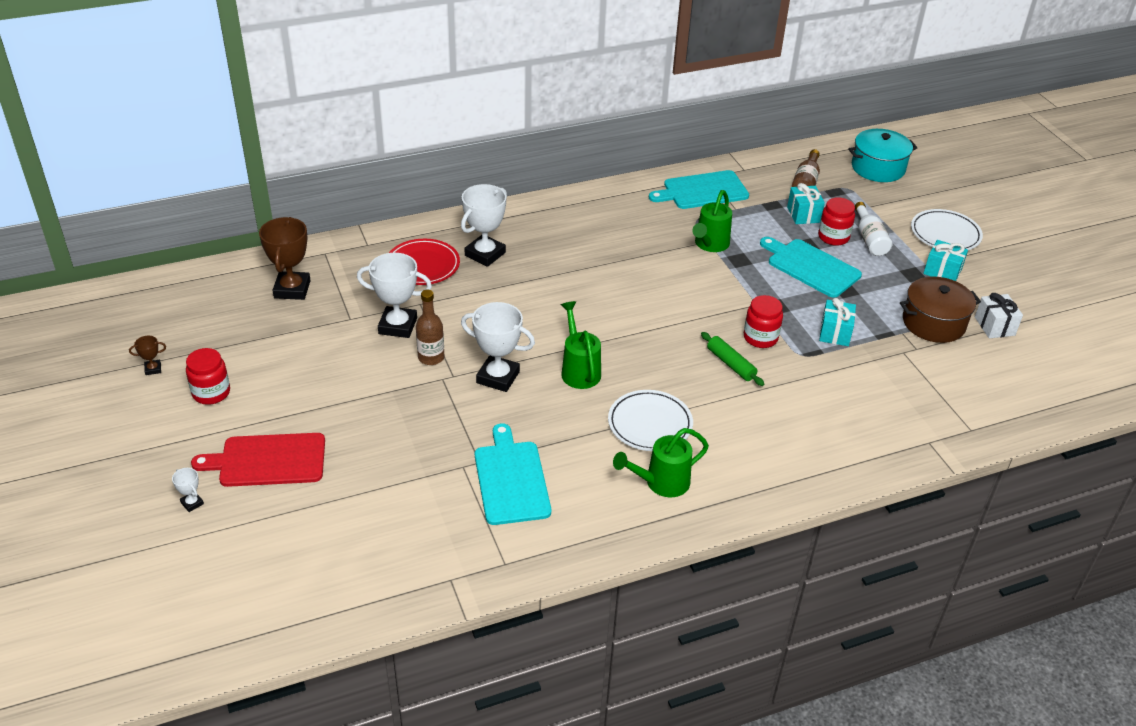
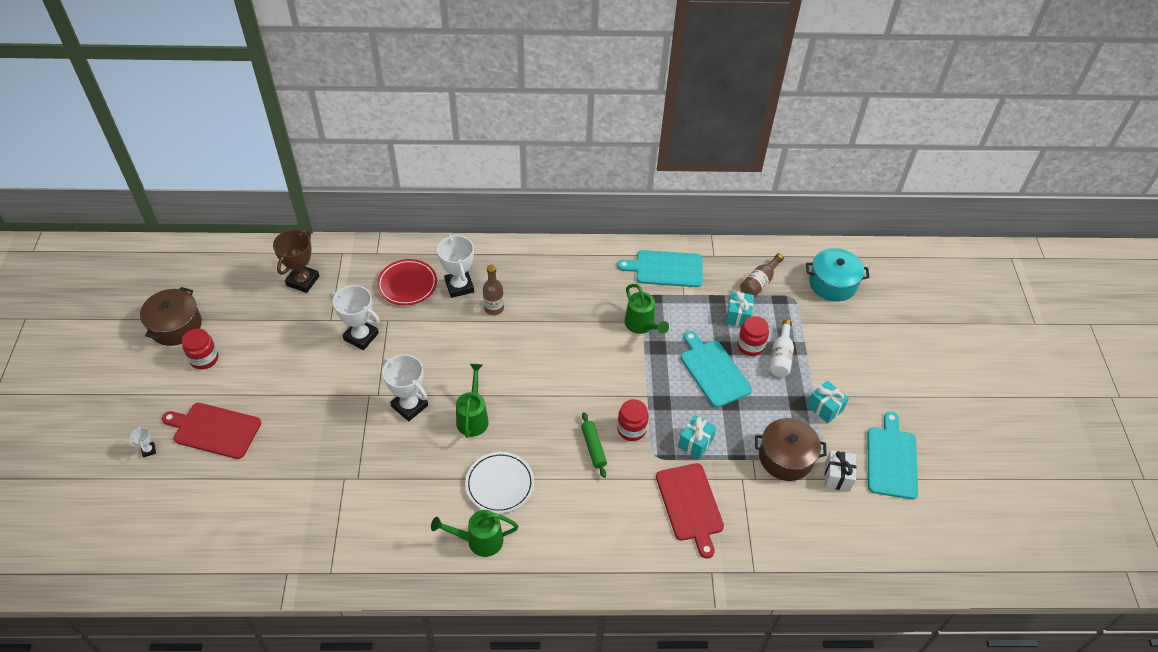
camera: 20 degrees right, 10 degrees up
brown trophy [129,336,166,375] -> brown pot [140,287,202,346]
brown bottle [416,289,444,365] -> brown bottle moved to [483,265,504,315]
white trophy [461,184,507,267] -> white trophy turned 75 degrees counterclockwise [437,234,474,298]
turquoise cutting board [475,424,551,525] -> turquoise cutting board moved to [868,412,918,499]
green watering can [692,190,732,252] -> green watering can turned 75 degrees counterclockwise [625,284,669,334]
white plate [911,209,983,250] -> none
none -> red cutting board [656,463,724,558]

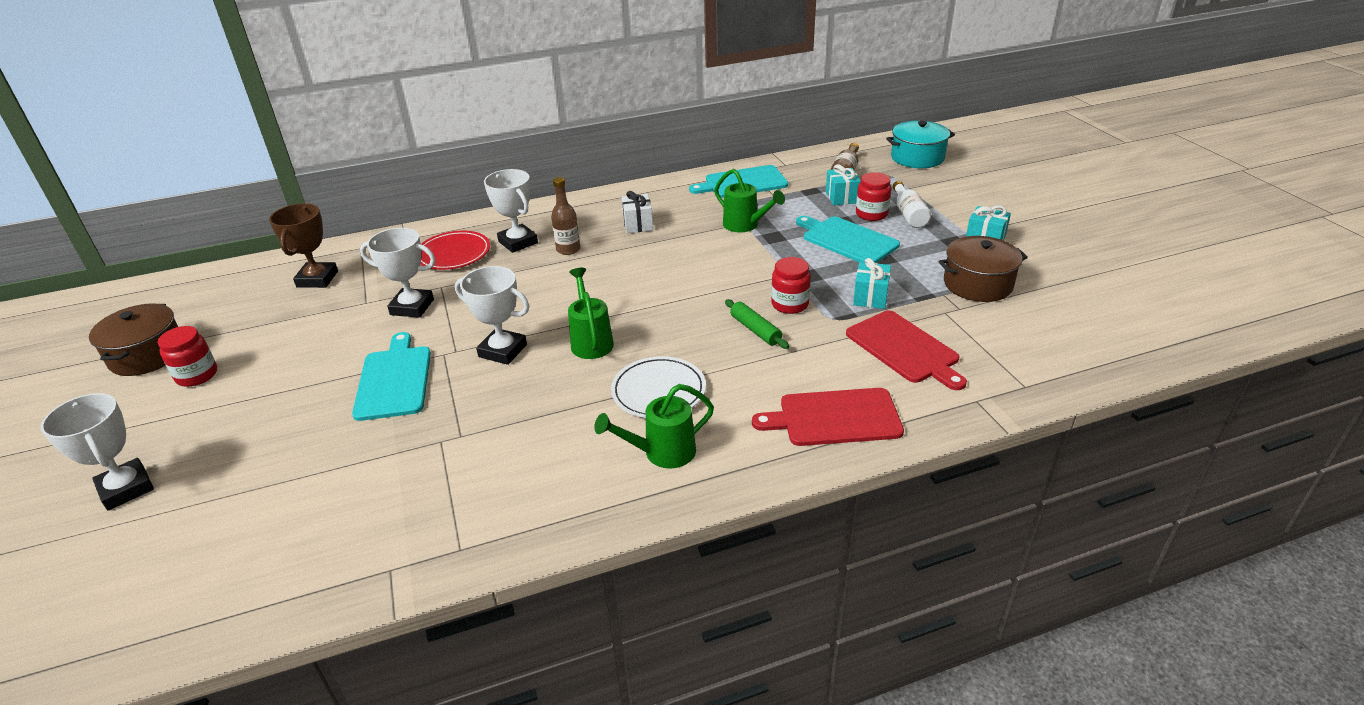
camera: 15 degrees left, 15 degrees down
white trophy [130,426,156,457] -> white trophy [41,393,154,510], size x2.21
red cutting board [162,403,261,459] -> red cutting board moved to [752,388,904,446]
white gift [825,450,856,491] -> white gift moved to [621,191,653,233]
turquoise cutting board [868,412,918,499] -> turquoise cutting board moved to [352,332,431,421]

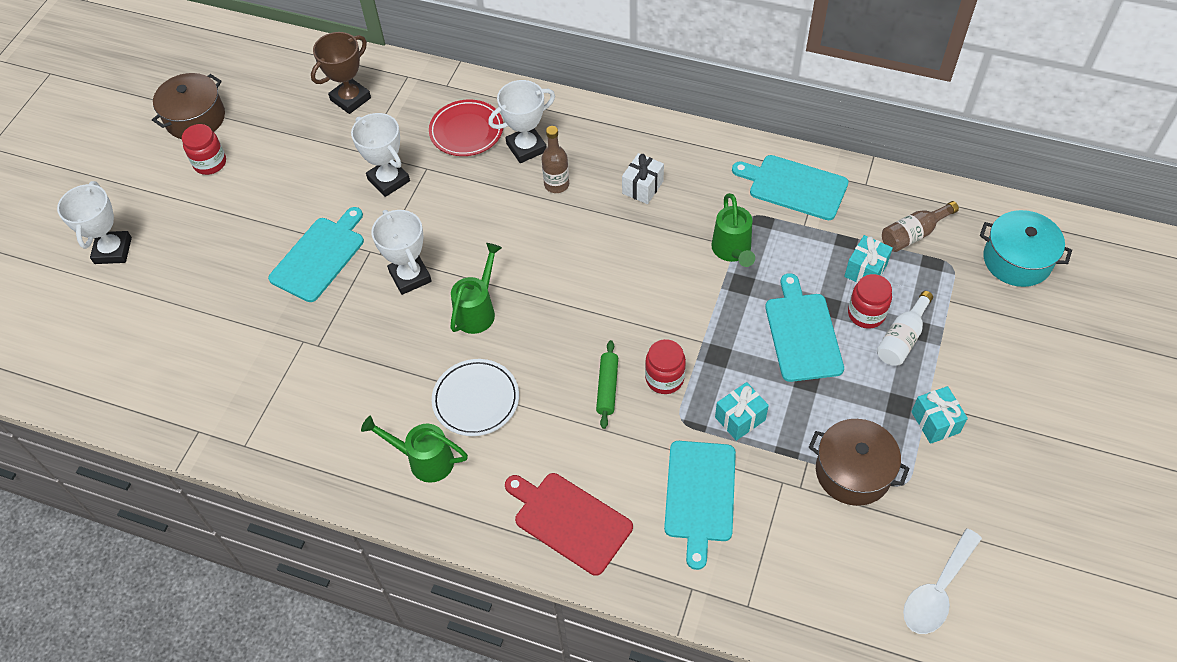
camera: 40 degrees right, 20 degrees up
white trophy [484,169,538,253] -> white trophy turned 60 degrees clockwise [488,80,555,163]
red cutting board [846,311,967,390] -> turquoise cutting board [664,441,736,570]
none -> white spoon [903,529,982,634]

